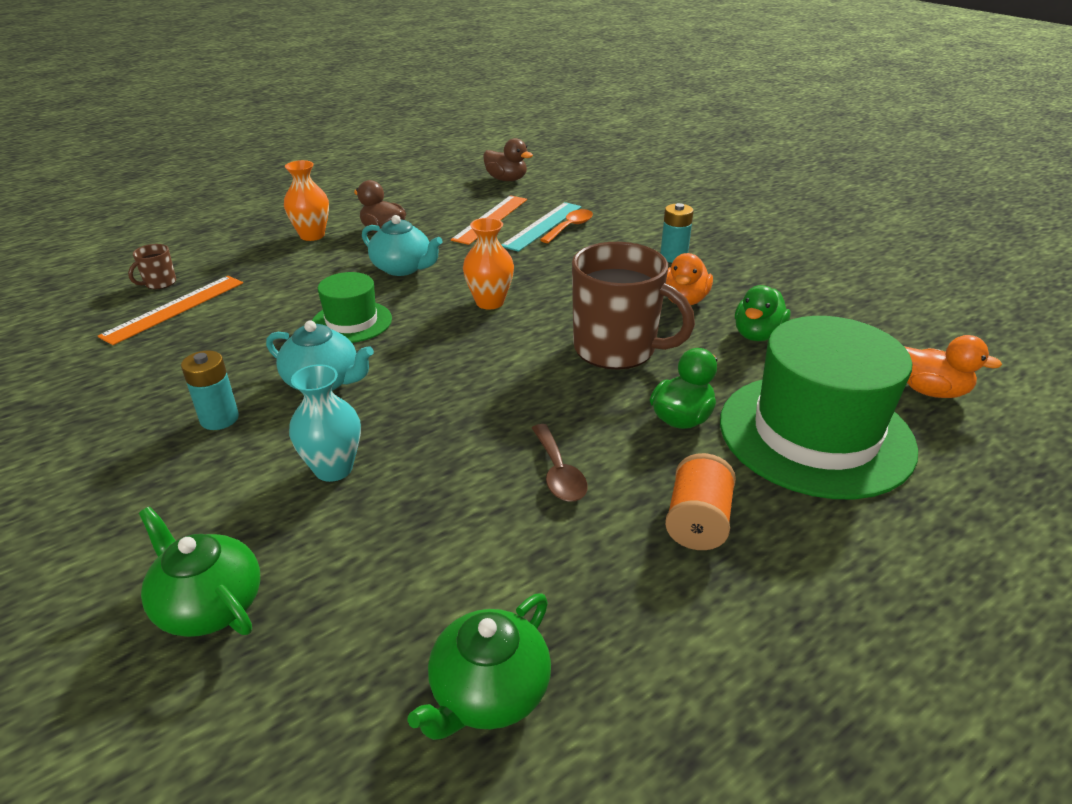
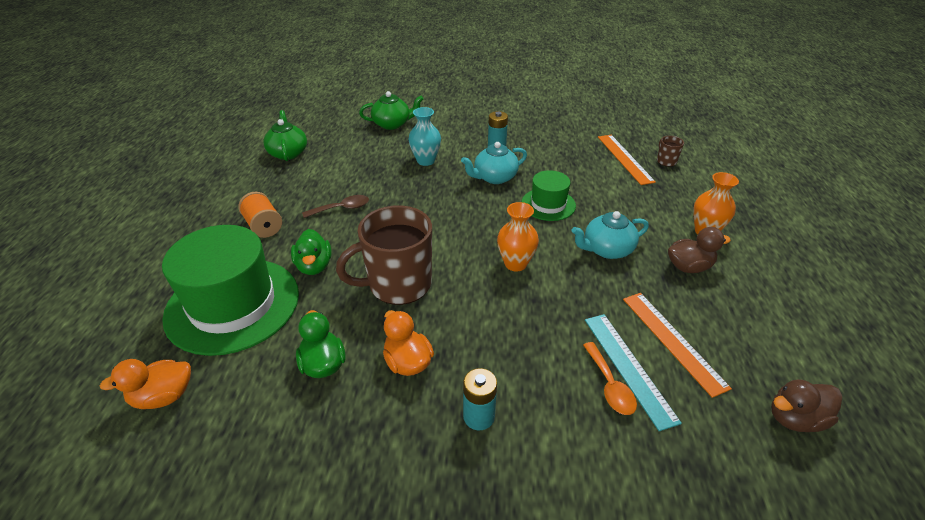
camera: 130 degrees right, 5 degrees up
brown spoon [532,424,588,502] -> brown spoon turned 135 degrees clockwise [302,195,369,218]

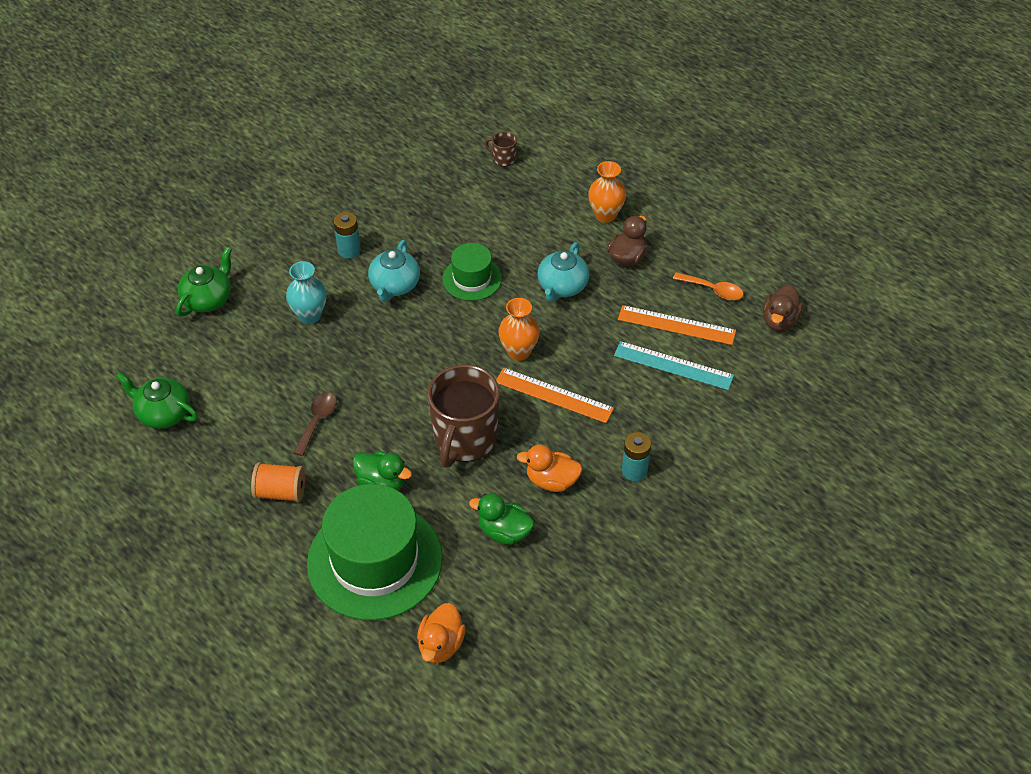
camera: 50 degrees left, 10 degrees up
orange spoon [583,342,637,415] -> orange spoon moved to [673,272,744,300]
orange ruler [598,135,656,185] -> orange ruler moved to [496,368,614,423]

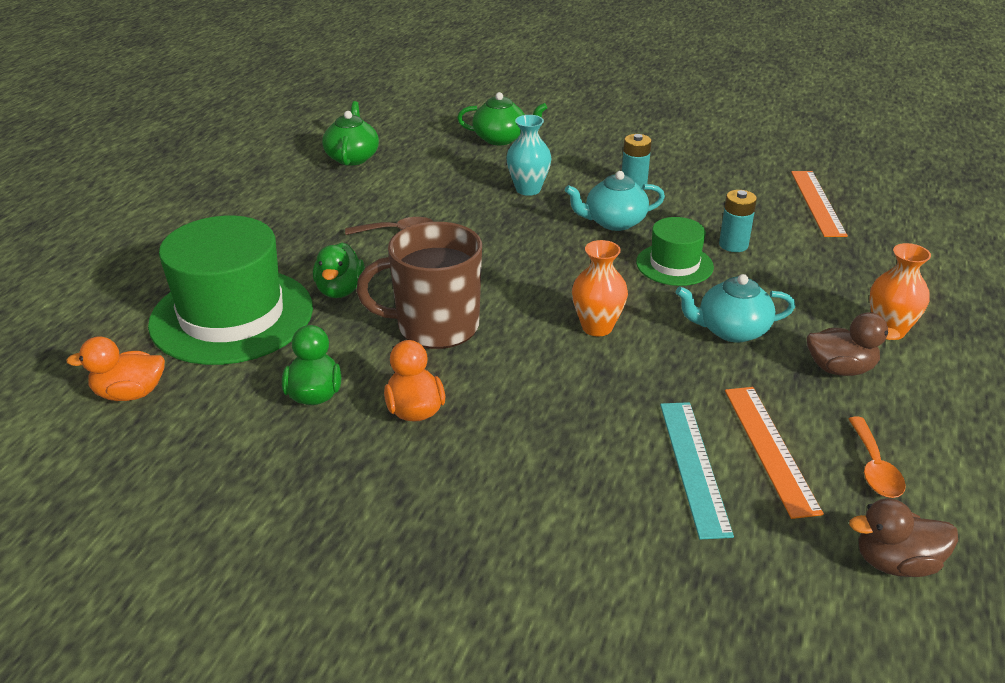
camera: 65 degrees right, 15 degrees down
orange spool [251,462,305,502] -> none
brown mug [485,131,517,167] -> none
orange ruler [496,368,614,423] -> orange ruler moved to [791,171,848,237]
turquoise battery [622,432,651,481] -> turquoise battery moved to [719,190,757,252]

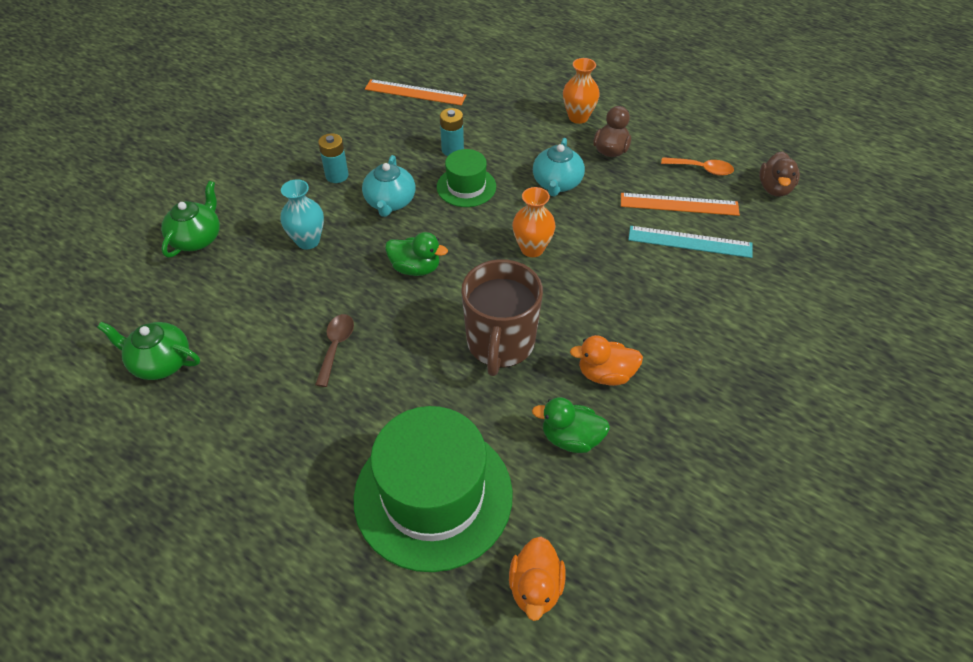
camera: 75 degrees left, 15 degrees up
green duck [313,243,365,298] -> green duck moved to [385,232,448,276]

